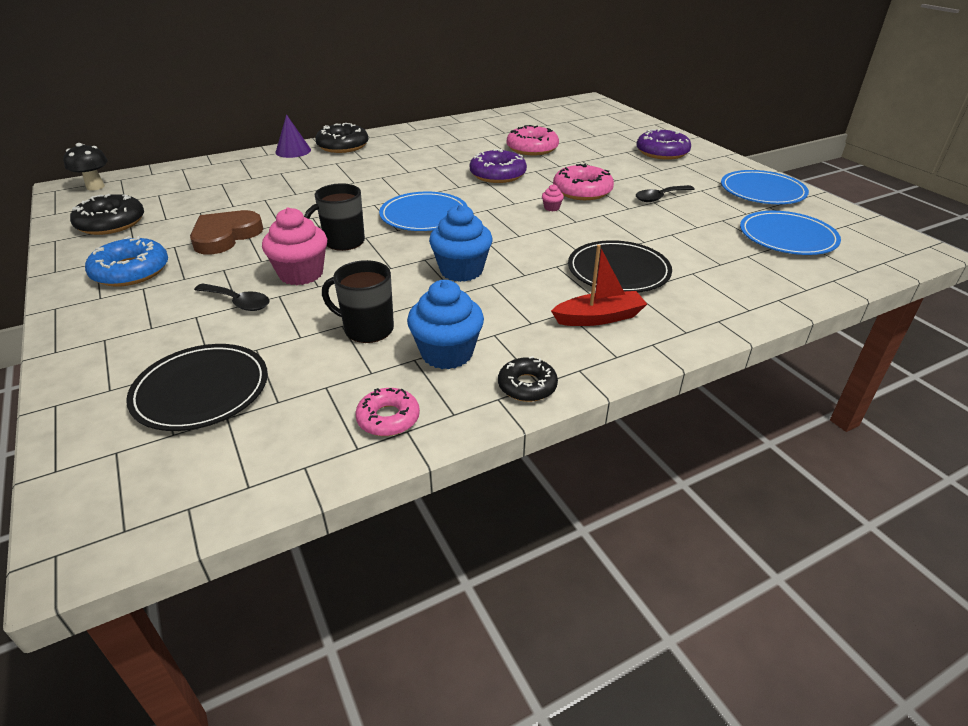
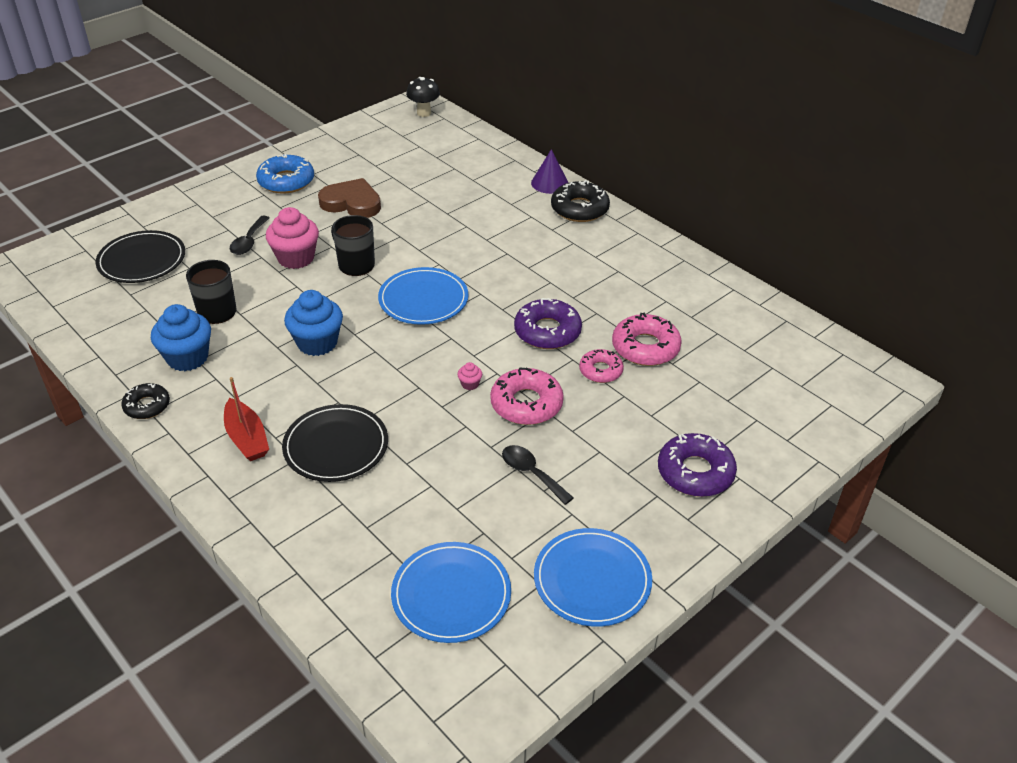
camera: 75 degrees right, 5 degrees up
black donut [70,194,144,235] -> none
pink donut [355,388,420,436] -> pink donut moved to [579,349,624,383]

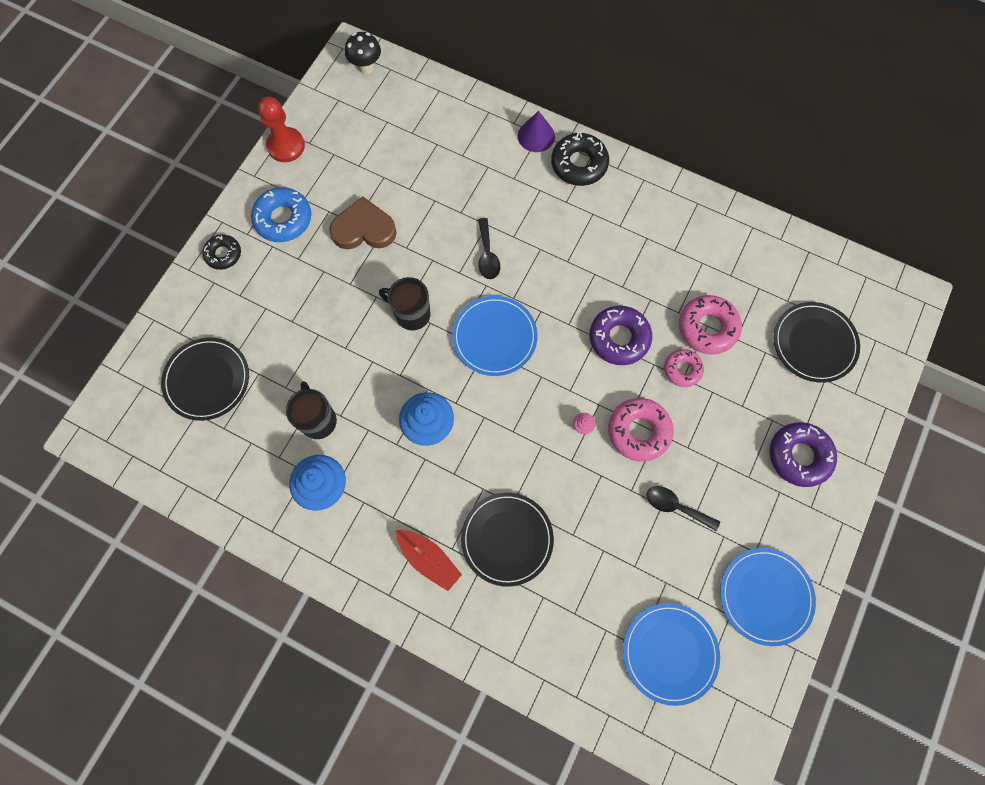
camera: 20 degrees left, 30 degrees up
black donut [122,383,170,419] -> black donut moved to [203,234,241,270]
black spoon [230,215,270,255] -> black spoon moved to [478,218,500,279]
pink cupcake [266,207,319,269] -> none
none -> red pawn [258,97,305,162]
none -> black plate [773,302,860,383]

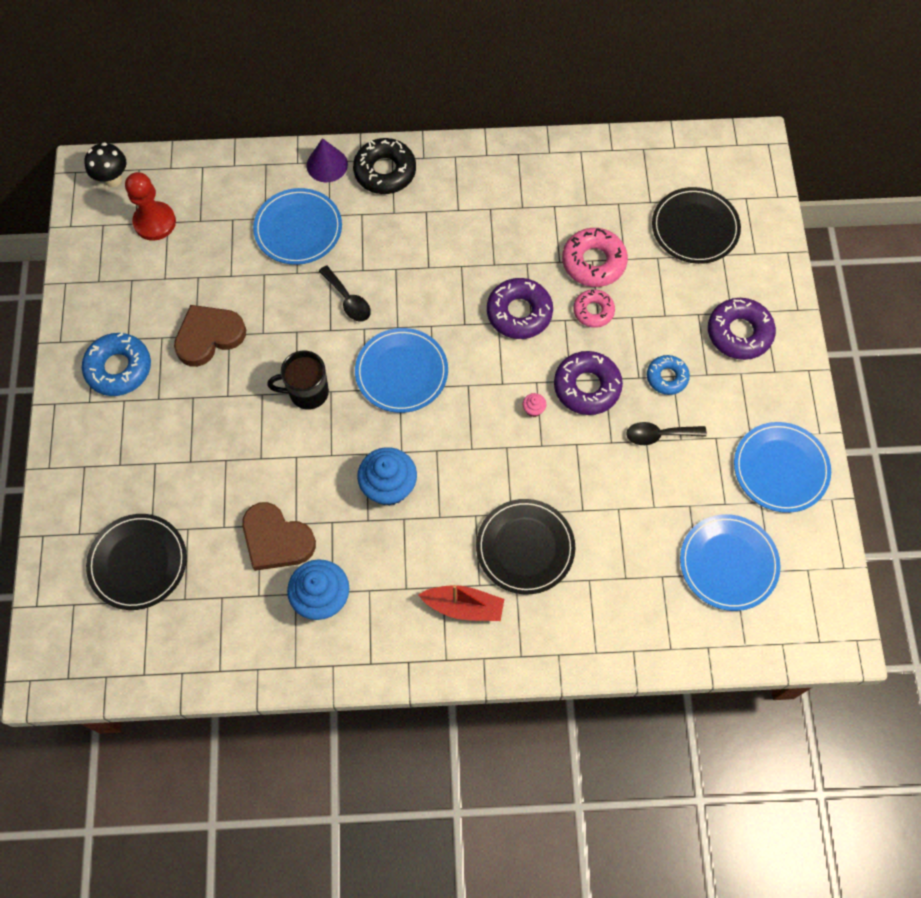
camera: 30 degrees left, 5 degrees down
black donut [203,234,241,270] -> none
red pawn [258,97,305,162] -> red pawn moved to [125,172,176,241]
black mug [286,381,337,439] -> brown heart [242,502,316,571]
pink donut [608,398,674,462] -> purple donut [554,351,623,415]
none -> blue plate [253,188,342,265]
none -> blue donut [647,355,690,395]

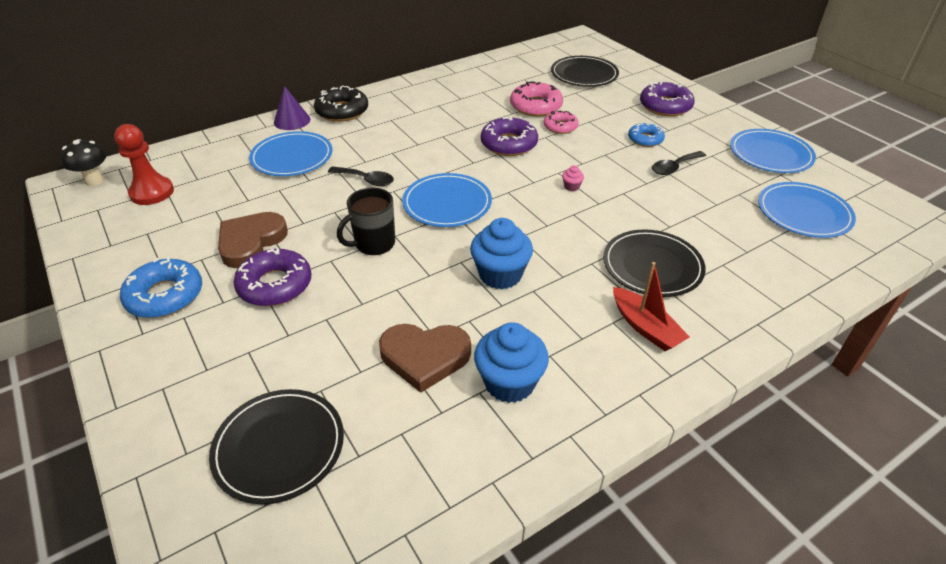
camera: 30 degrees left, 25 degrees down
red boat [418,585,504,621] -> red boat turned 75 degrees clockwise [613,262,690,351]
purple donut [554,351,623,415] -> purple donut moved to [234,248,312,306]

